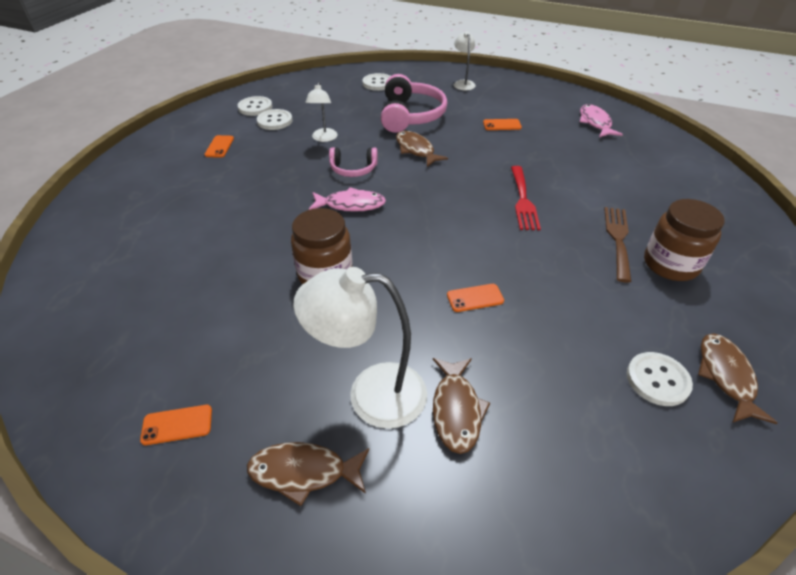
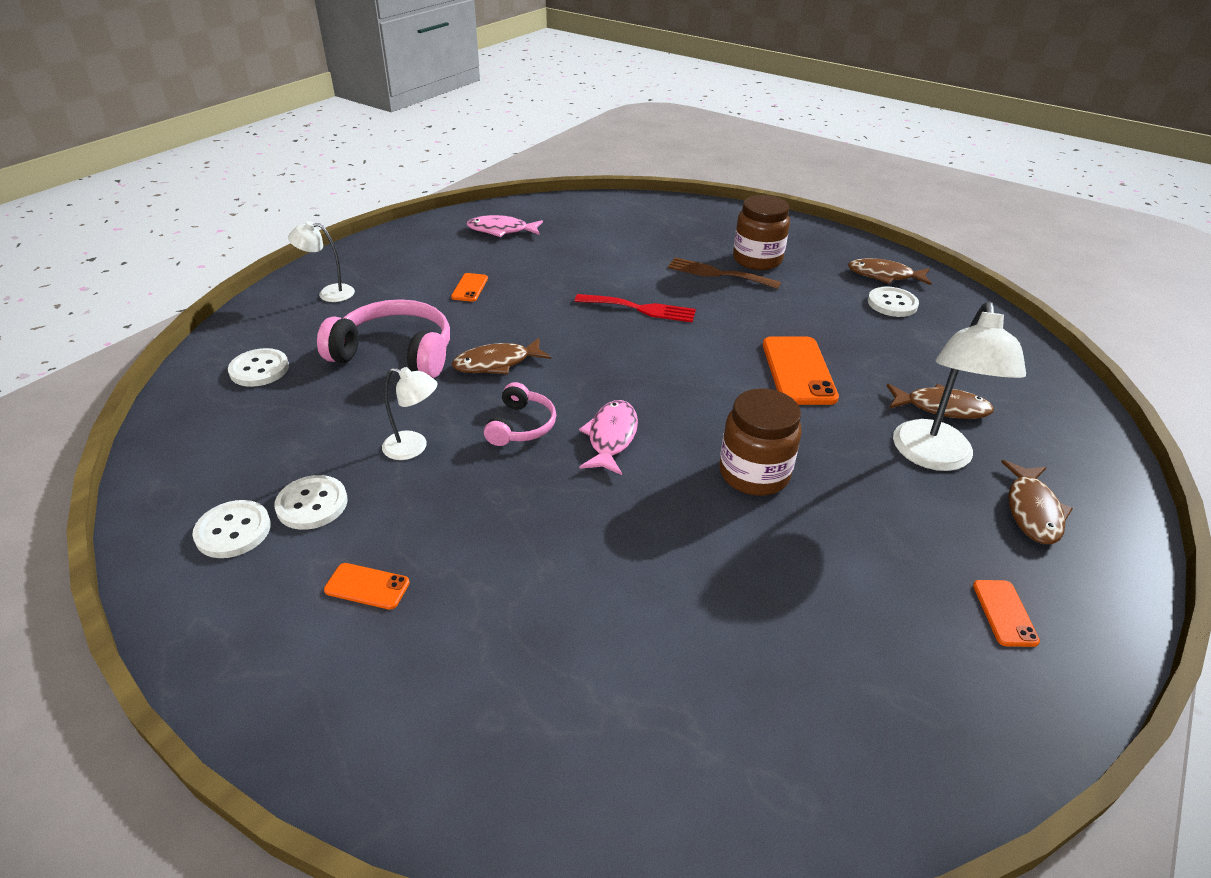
camera: 80 degrees left, 5 degrees down
orange phone [447,284,504,312] -> orange phone [763,336,839,405], size x1.93

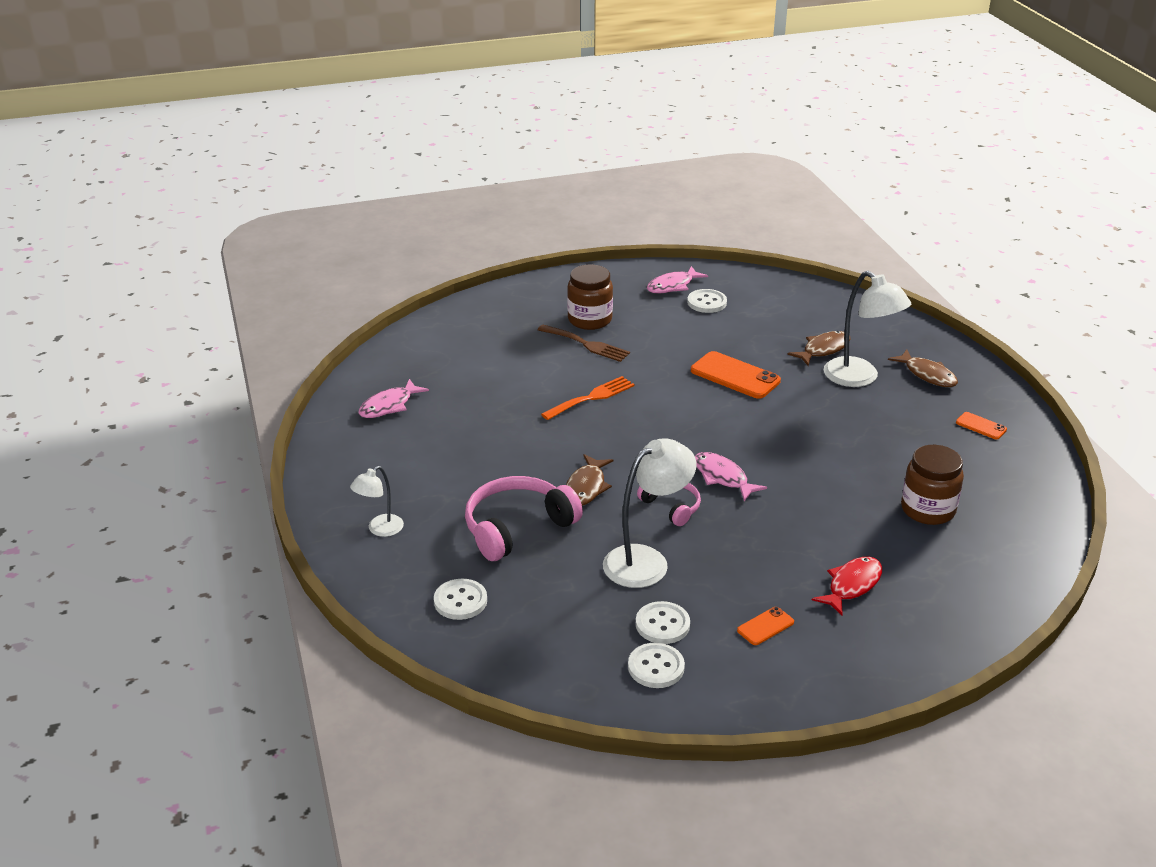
camera: 50 degrees left, 5 degrees down
white lamp [382,367,438,460] -> white lamp [603,438,696,588], size x1.79
orange phone [451,273,488,302] -> none
red fork [574,294,696,322] -> orange fork [541,376,635,420]
brown fork [668,257,781,289] -> brown fork turned 120 degrees counterclockwise [538,325,630,362]
brown jar [719,388,802,496] -> brown jar moved to [901,445,964,525]
brown fish [848,258,932,285] -> pink fish [647,266,708,294]
none -> red fish [812,557,882,616]

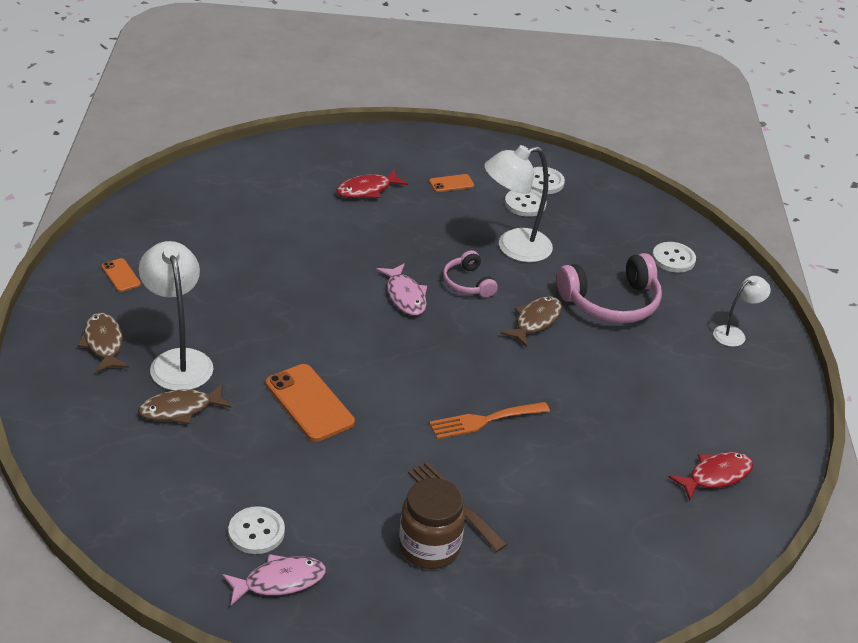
camera: 165 degrees left, 5 degrees up
pink fish [359,379,429,418] -> red fish [669,452,753,501]
brown jar [901,445,964,525] -> none

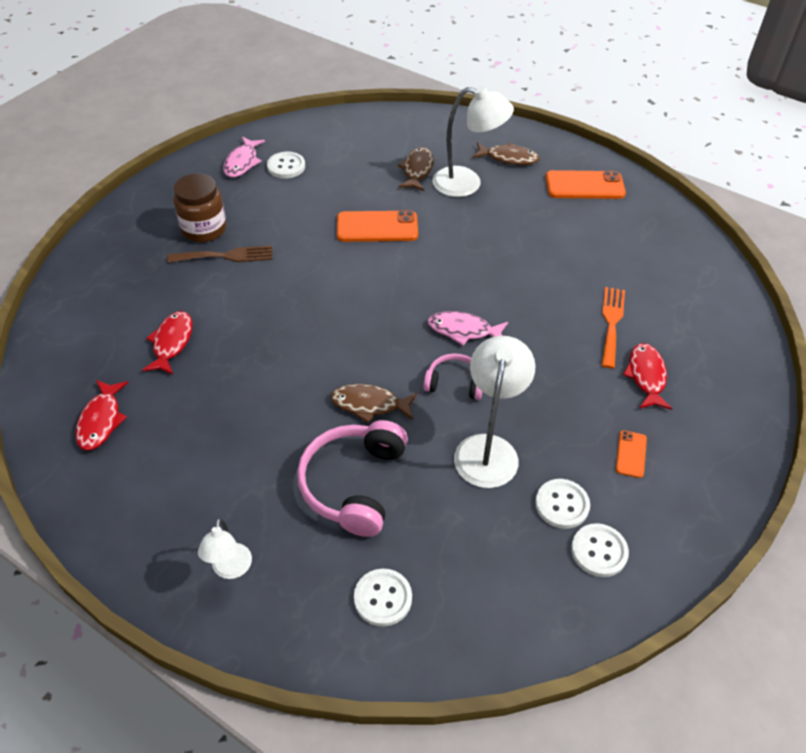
camera: 125 degrees right, 10 degrees up
orange phone [102,258,141,292] -> orange phone [546,170,626,199], size x1.93
orange fork [429,402,550,439] -> orange fork moved to [601,287,625,369]
brown fish [500,296,562,347] -> brown fish turned 120 degrees clockwise [330,384,418,423]
none -> red fish [142,311,193,375]

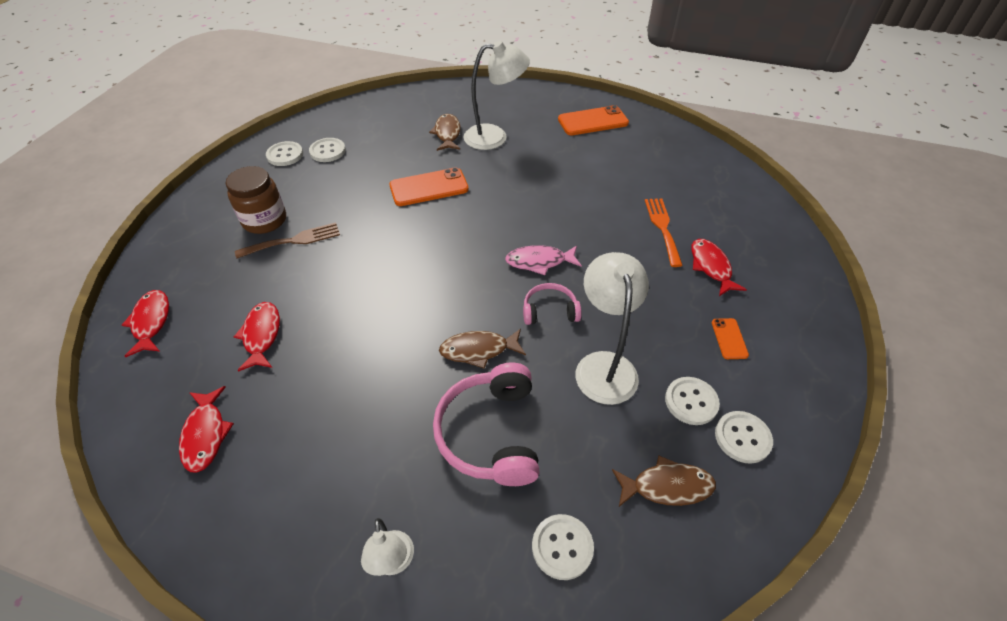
camera: 15 degrees left, 0 degrees up
pink fish [223,136,265,177] -> white button [266,141,303,166]
brown fish [473,142,540,165] -> brown fish moved to [612,456,716,507]
none -> red fish [122,290,169,358]

